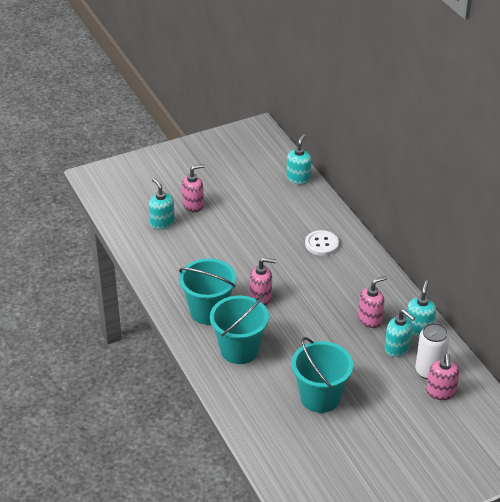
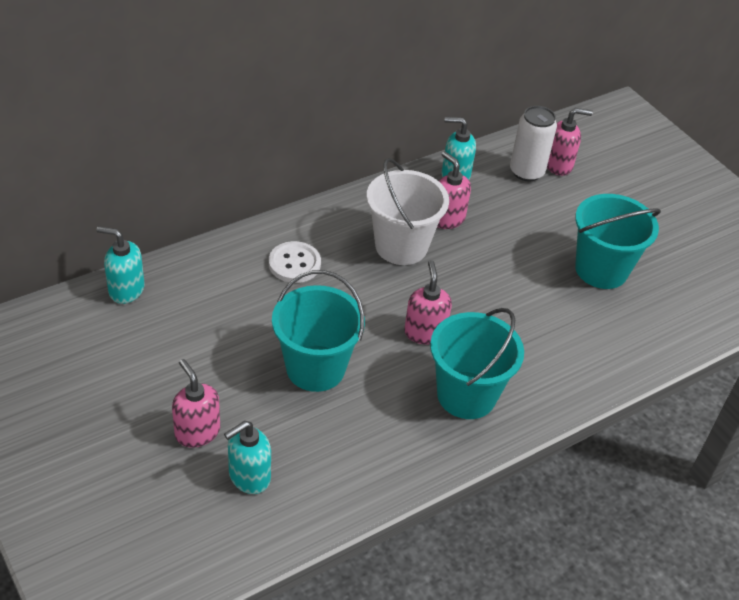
camera: 100 degrees left, 5 degrees up
turquoise bucket [210,295,269,364] -> turquoise bucket moved to [272,270,365,392]
turquoise soap dispenser [385,309,415,357] -> none
none -> white bucket [366,158,449,265]

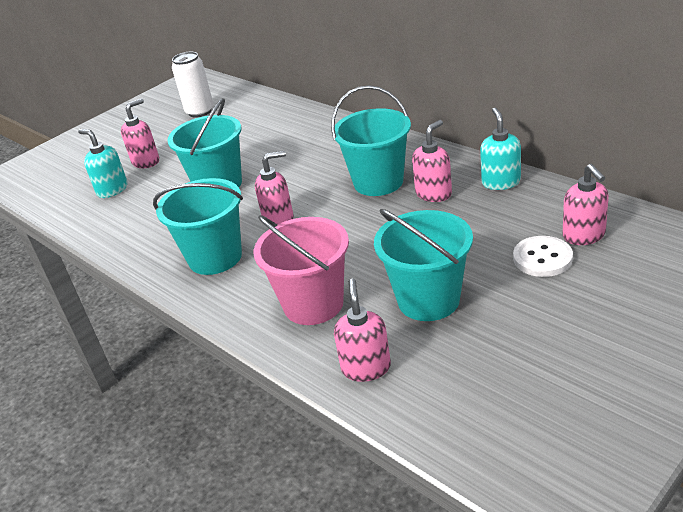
camera: 85 degrees right, 10 degrees down
turquoise soap dispenser [96,226,145,304] -> none
white button [269,241,321,283] -> white button moved to [513,236,573,277]
white bucket [366,158,449,265] -> turquoise bucket [331,85,411,196]
white can [510,106,557,182] -> white can moved to [172,52,213,118]
none -> pink bucket [254,215,349,325]
none -> pink soap dispenser [334,279,391,382]

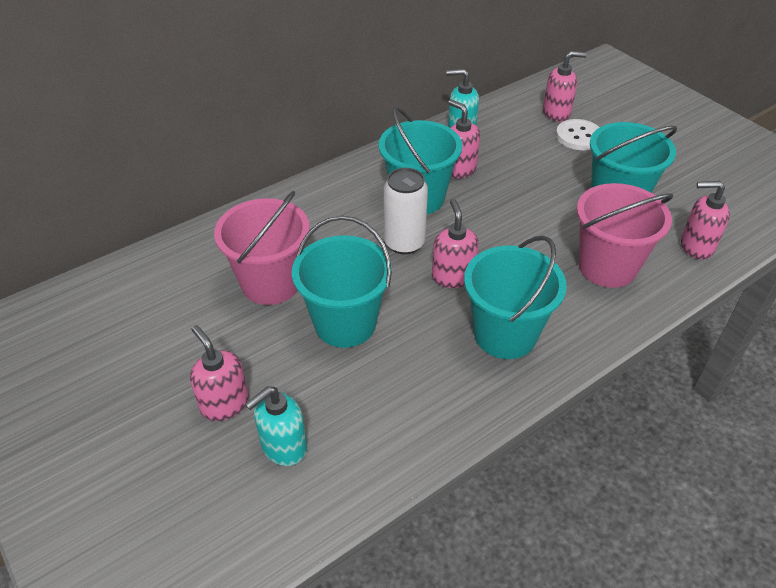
camera: 85 degrees left, 10 degrees up
white can [172,52,213,118] -> white can moved to [384,168,428,254]
none -> pink bucket [214,191,310,305]

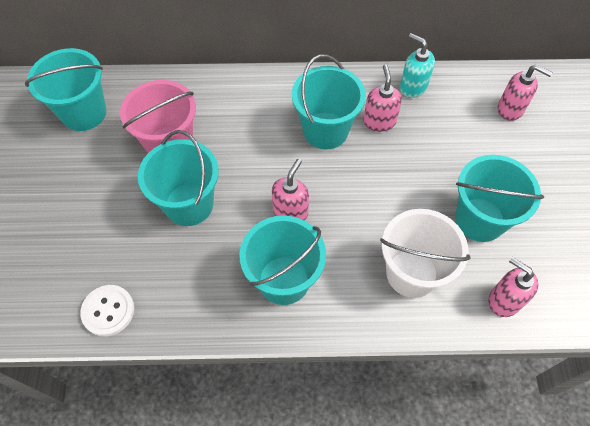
camera: 35 degrees right, 15 degrees up
pink soap dispenser [190,325,249,421] -> none
turquoise soap dispenser [245,386,307,466] -> none
white can [384,168,428,254] -> none
white button [556,119,600,150] -> white button moved to [80,285,134,336]
pink bucket [577,183,673,288] -> white bucket [380,209,471,298]
none -> turquoise bucket [25,48,106,131]

